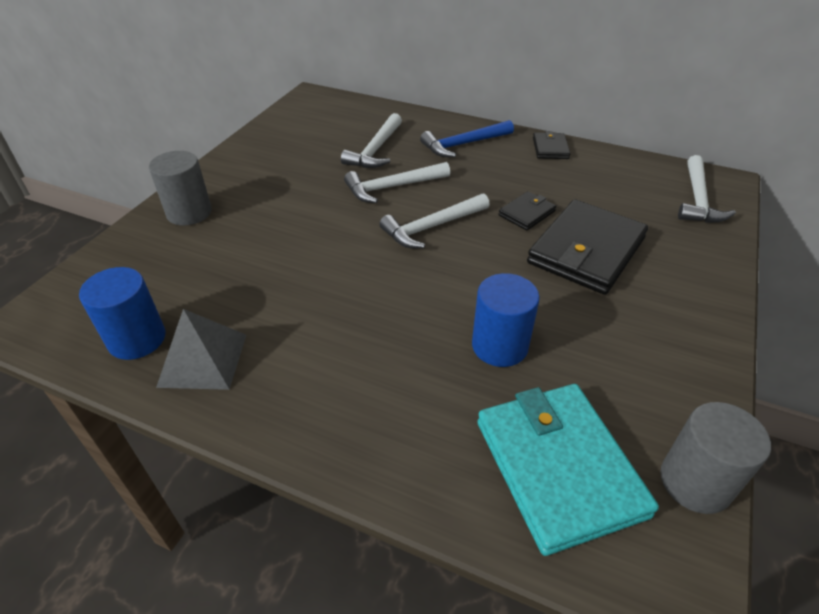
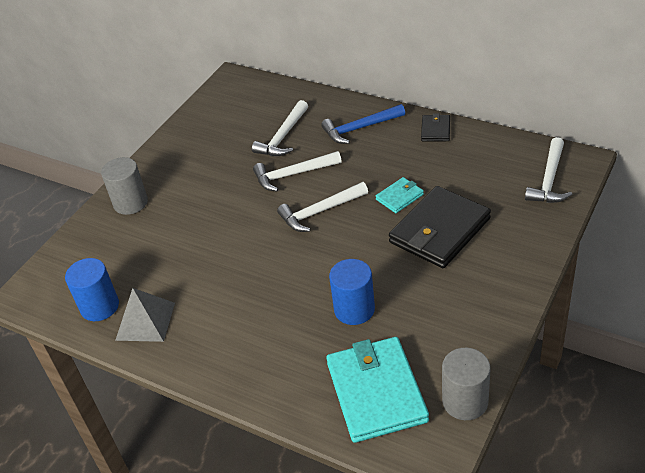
camera: 10 degrees right, 0 degrees up
black wallet [499,191,556,231] -> turquoise wallet [375,177,424,213]

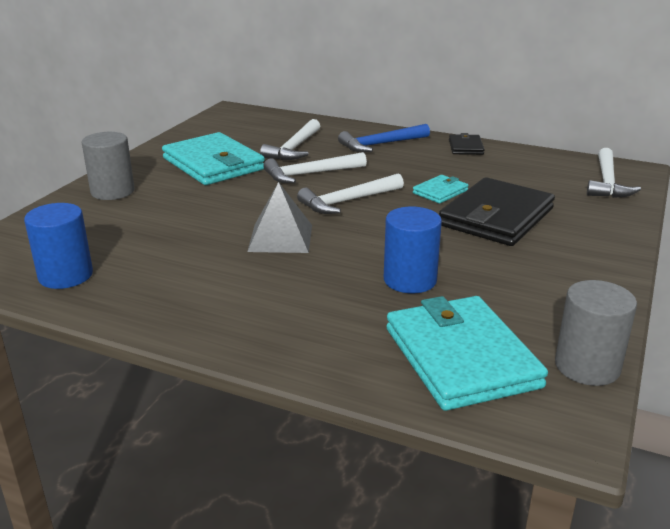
camera: 10 degrees left, 15 degrees down
grey pyramid [115,288,175,342] -> grey pyramid moved to [247,182,312,253]
none -> turquoise wallet [162,132,265,185]

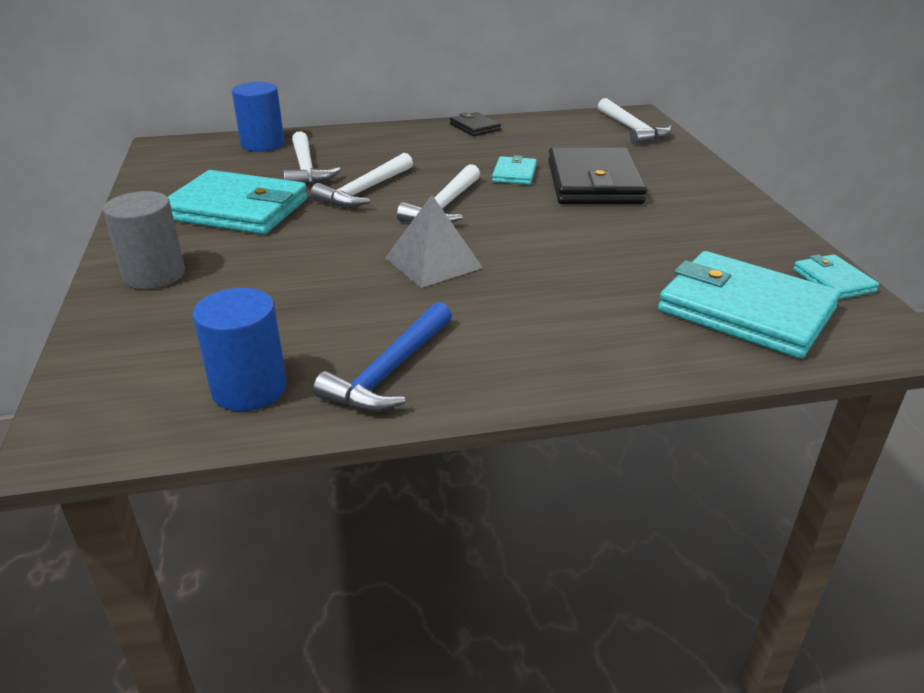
camera: 35 degrees left, 5 degrees up
blue hammer [338,124,430,152] -> blue hammer moved to [313,302,452,412]
blue cylinder [384,207,442,293] -> blue cylinder moved to [232,82,284,152]
grey cylinder [555,280,637,386] -> turquoise wallet [793,254,879,300]

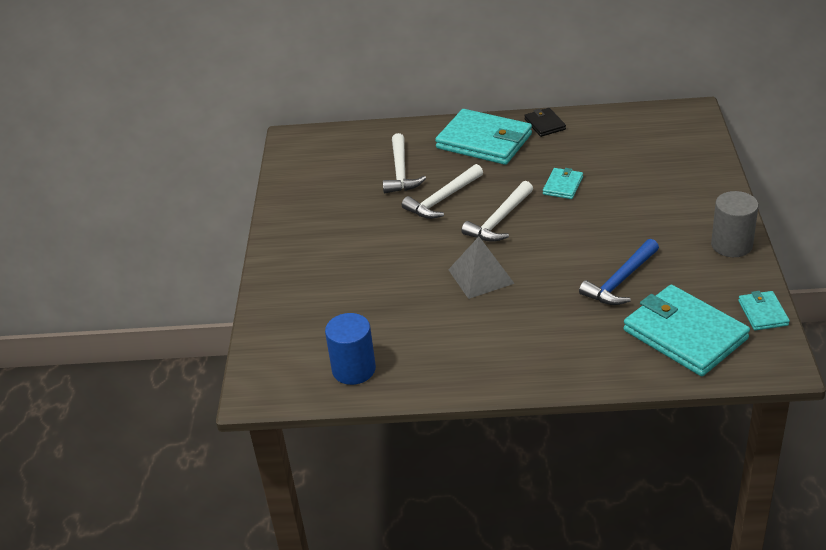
camera: 15 degrees right, 5 degrees up
grey cylinder [103,191,185,289] -> grey cylinder moved to [711,191,759,257]
turquoise wallet [168,170,308,235] -> turquoise wallet moved to [435,109,532,165]
blue cylinder [232,82,284,152] -> none
blue hammer [313,302,452,412] -> blue hammer moved to [579,239,659,305]
black wallet [548,147,647,204] -> none
white hammer [598,98,672,145] -> none

